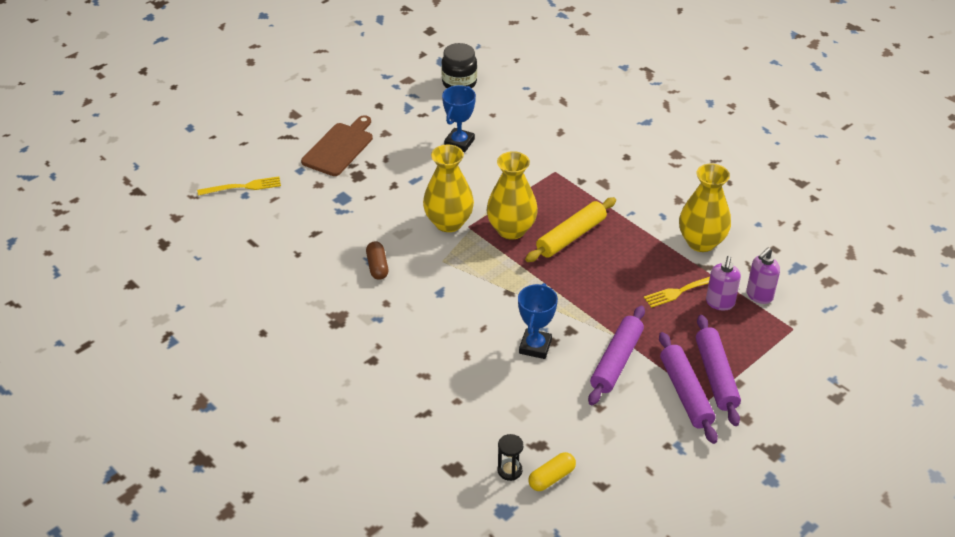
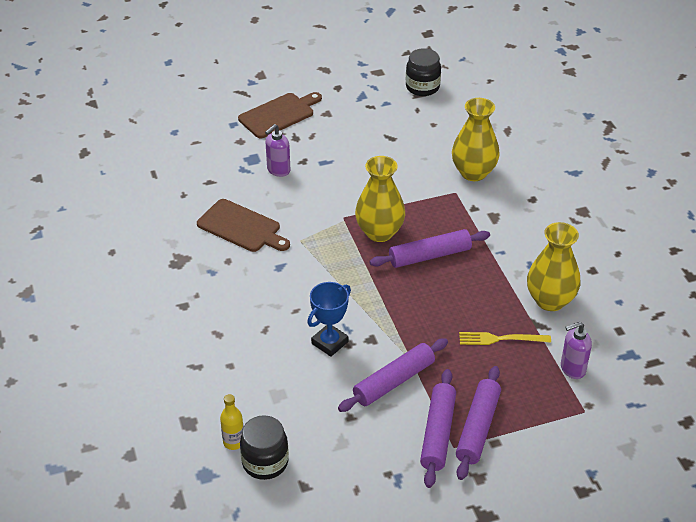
camera: 25 degrees right, 0 degrees up
yellow fork [197,176,281,196] -> none
brown capsule [366,241,389,280] -> brown cutting board [197,199,290,252]
yellow vase [423,144,474,232] -> yellow vase moved to [452,98,500,181]
blue trophy [442,85,476,152] -> none
black hourglass [497,434,524,481] -> yellow bottle [220,394,243,450]
yellow rolling pin [525,197,616,262] -> purple rolling pin [369,229,490,268]
yellow capsule [528,452,576,491] -> black jar [240,415,289,480]
purple soap dispenser [706,256,741,310] -> purple soap dispenser moved to [265,124,290,177]

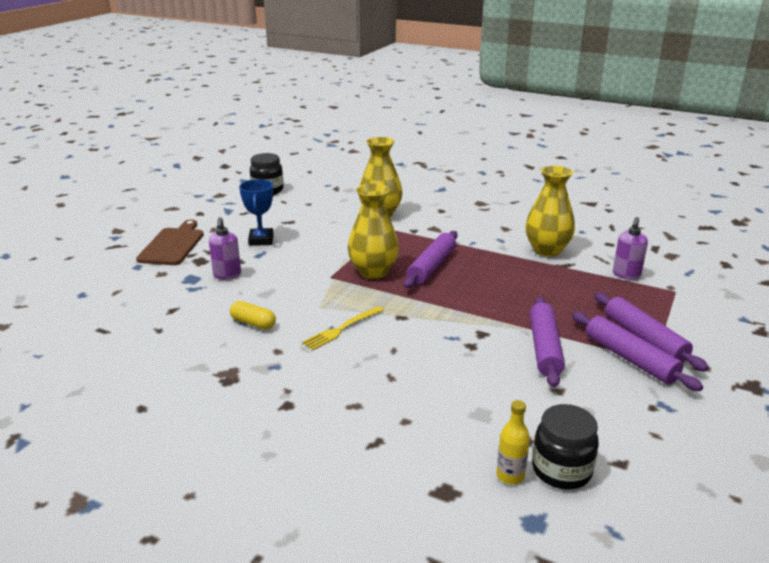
camera: 45 degrees left, 15 degrees down
brown cutting board [197,199,290,252] -> yellow capsule [230,301,276,329]
blue trophy [307,282,351,357] -> blue trophy moved to [239,179,274,246]
yellow fork [459,332,551,345] -> yellow fork moved to [302,306,384,350]

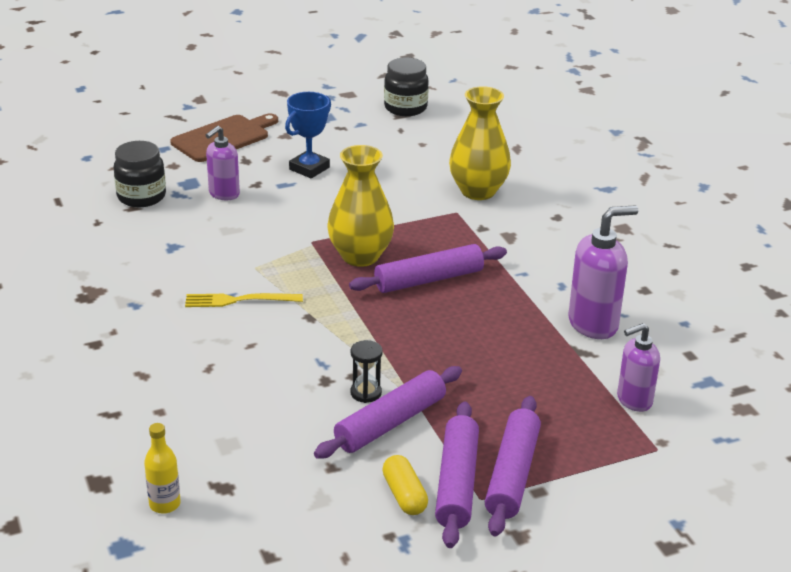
camera: 40 degrees right, 5 degrees up
yellow capsule [230,301,276,329] -> yellow capsule moved to [382,455,428,515]
yellow vase [525,166,575,257] -> purple soap dispenser [568,205,638,339]
black jar [532,404,599,489] -> black jar moved to [114,141,166,207]
none -> black hourglass [350,340,383,403]

